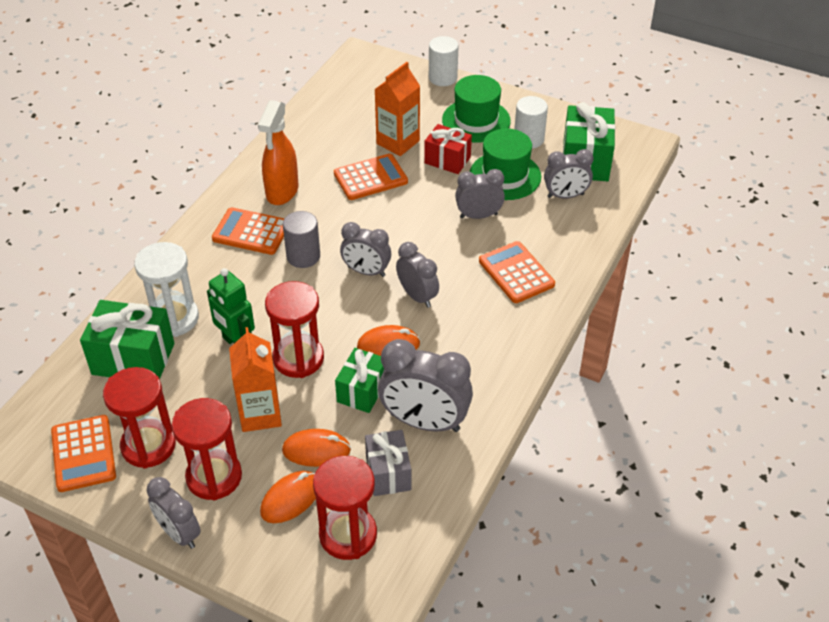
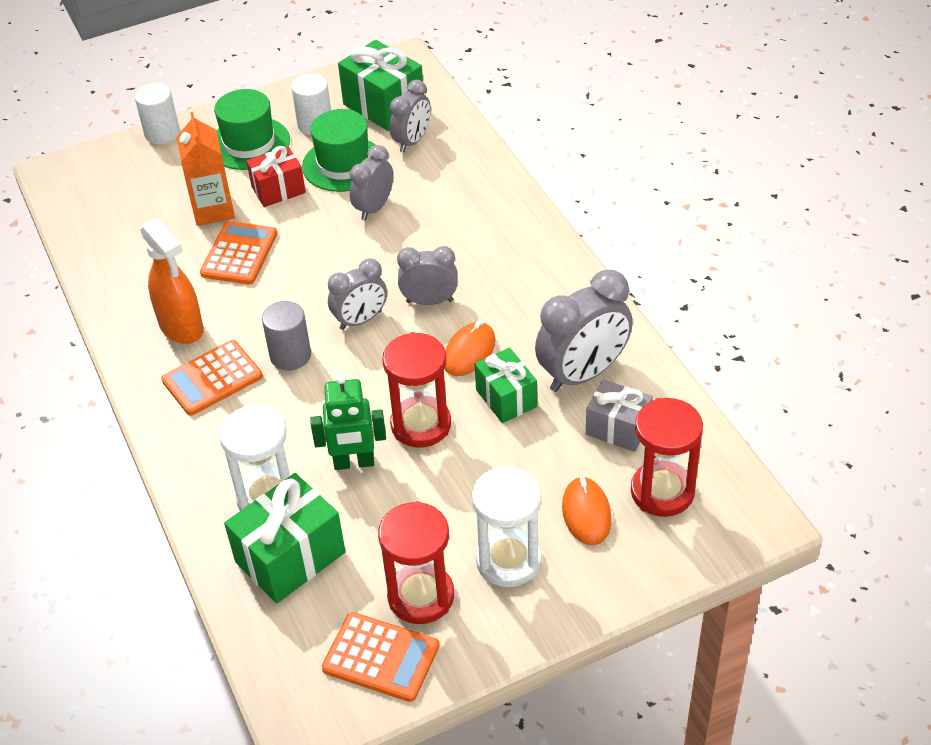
camera: 50 degrees left, 0 degrees up
grey clock [147,477,201,549] -> none
red hourglass [172,398,242,501] -> white hourglass [472,465,542,587]
orange carton [229,327,282,432] -> none
orange mouse [282,429,351,467] -> none
orange calculator [479,241,555,303] -> none

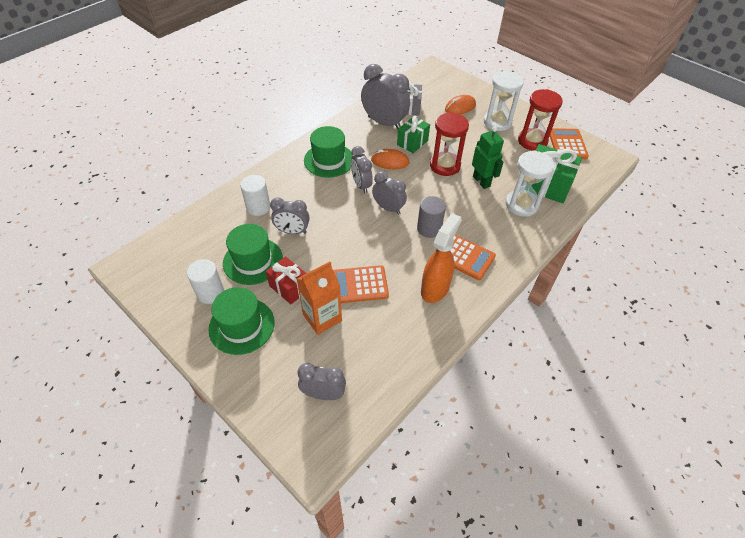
camera: 115 degrees left, 5 degrees up
white cylinder [135,83,180,144] -> white cylinder moved to [240,175,270,216]
green gift [338,40,424,131] -> none
grey clock [390,80,431,152] -> grey clock moved to [298,363,346,400]
red hourglass [631,398,703,517] -> none
none -> green hat [304,126,354,178]

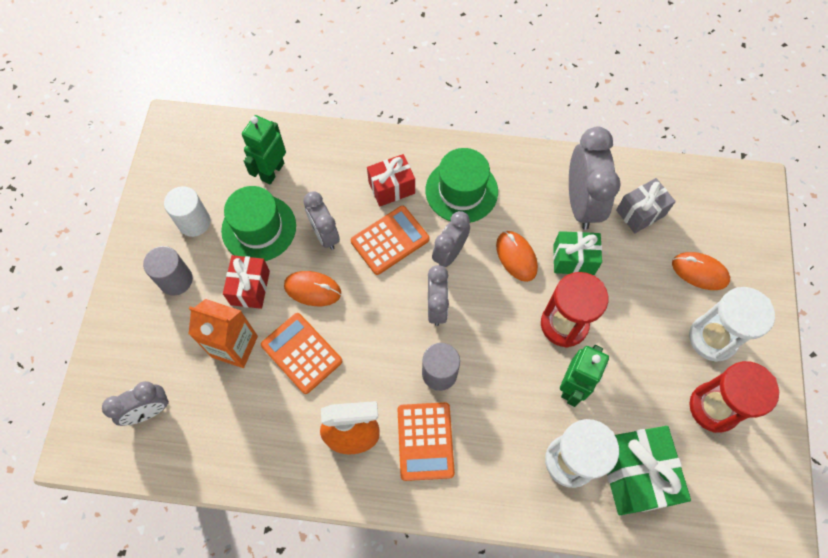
camera: 55 degrees right, 15 degrees up
green hat [209,287,275,355] -> grey cylinder [143,246,193,295]
white cylinder [240,175,270,216] -> none
grey clock [298,363,346,400] -> grey clock turned 90 degrees clockwise [102,381,169,426]
orange calculator [550,128,589,159] -> orange calculator moved to [351,206,429,275]
none -> green robot [242,115,286,184]
none -> orange mouse [284,271,341,306]
none -> red gift [367,154,415,206]

